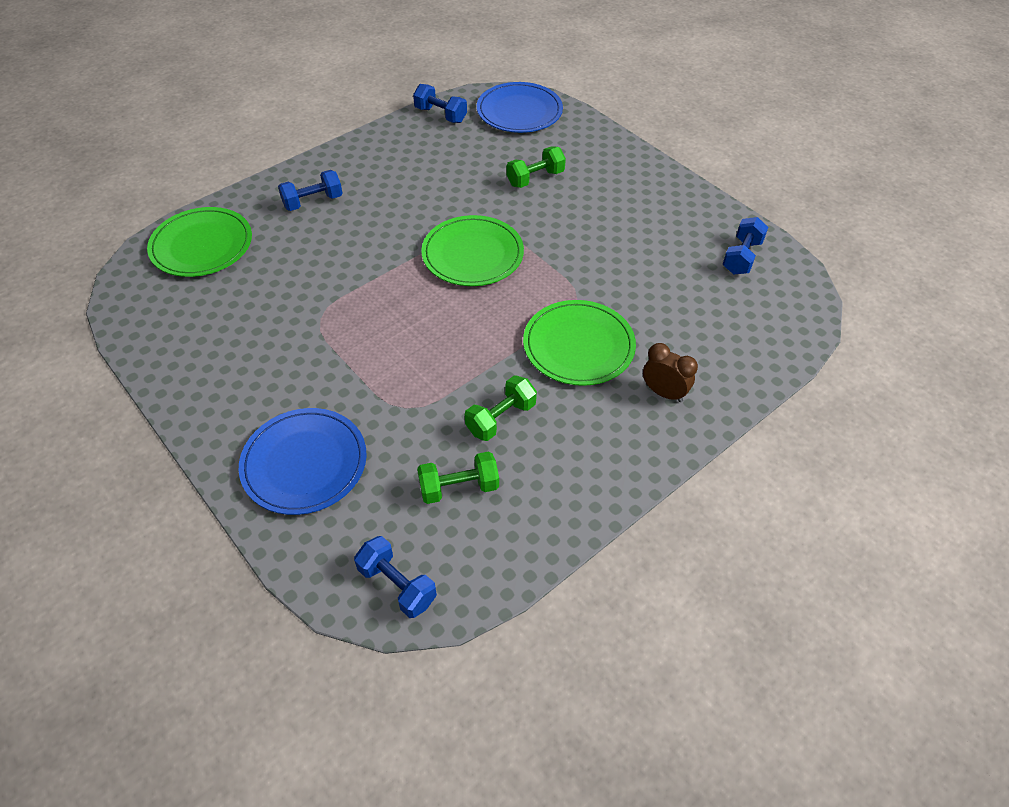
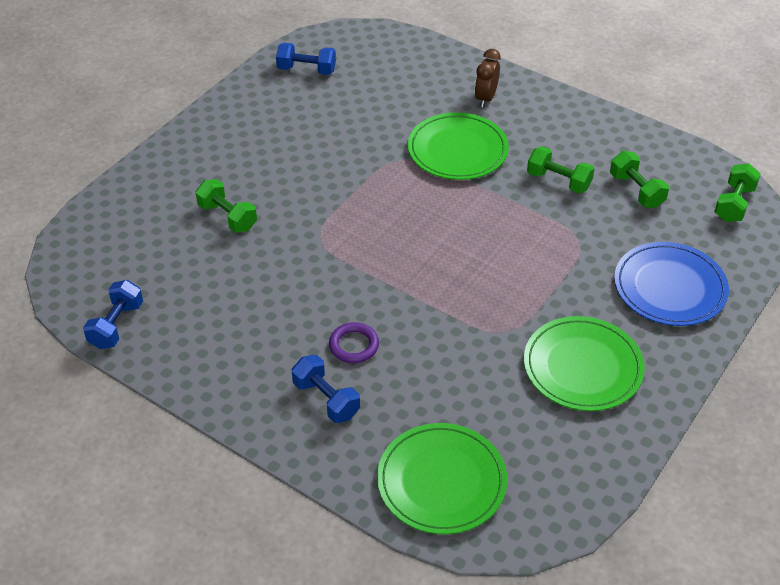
camera: 105 degrees left, 5 degrees down
blue dumbbell [354,536,437,618] -> green dumbbell [714,163,761,222]
green plate [421,215,524,286] -> green plate moved to [524,316,645,411]
blue plate [477,82,563,133] -> none
none -> purple ring [329,322,379,363]

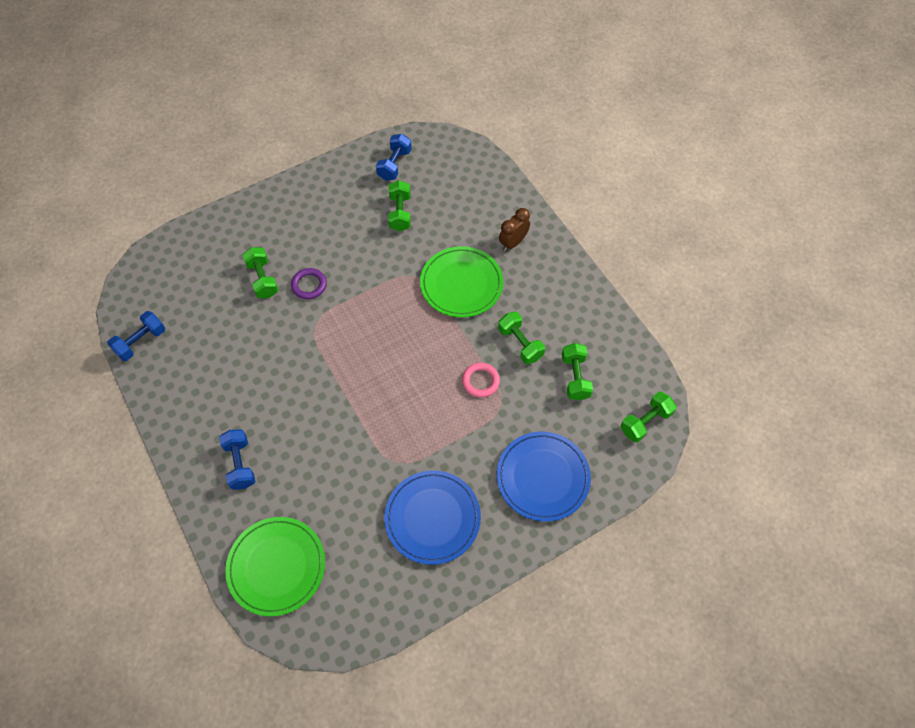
camera: 25 degrees right, 15 degrees up
blue dumbbell [276,43,336,75] -> blue dumbbell turned 75 degrees clockwise [376,134,412,181]
purple ring [329,322,379,363] -> purple ring moved to [291,268,327,299]
green plate [524,316,645,411] -> blue plate [384,470,481,565]
none -> green dumbbell [388,180,411,231]
none -> pink ring [462,363,500,397]

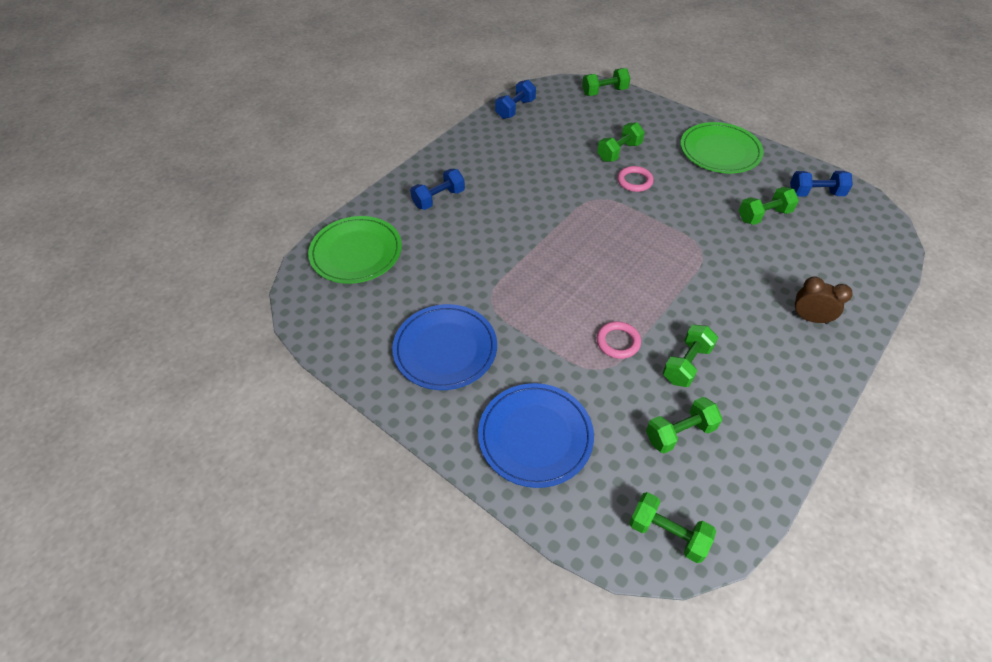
camera: 70 degrees right, 10 degrees down
blue dumbbell [107,311,165,361] -> blue dumbbell turned 75 degrees counterclockwise [495,80,536,119]
purple ring [291,268,327,299] -> pink ring [617,166,654,192]
green plate [420,246,504,318] -> green plate moved to [681,122,764,173]
none -> green dumbbell [582,68,630,96]

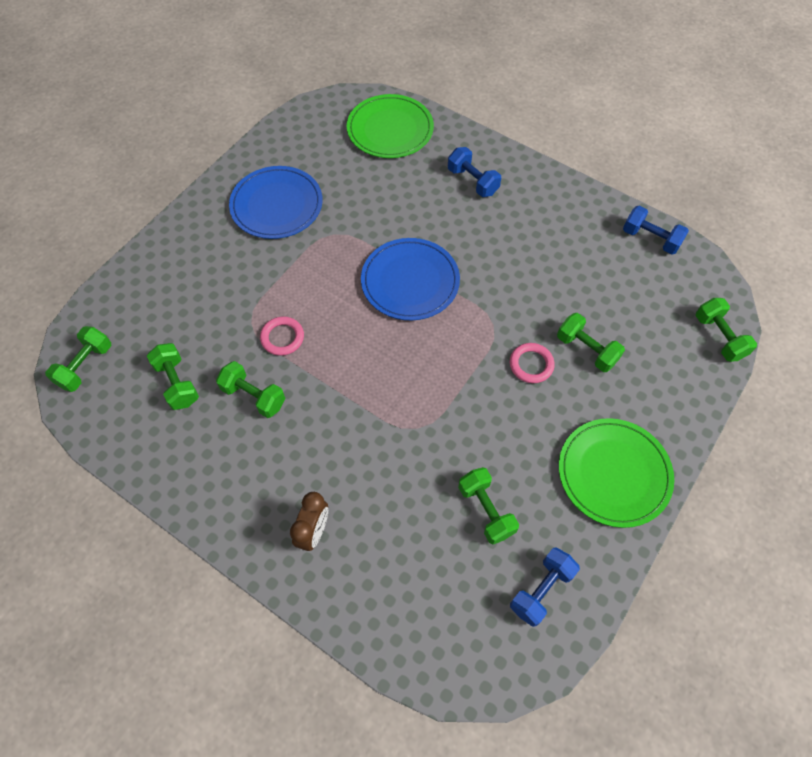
camera: 85 degrees right, 10 degrees up
blue plate [478,383,594,488] -> blue plate moved to [361,238,460,320]
blue dumbbell [790,171,853,196] -> blue dumbbell turned 45 degrees clockwise [510,547,580,627]

